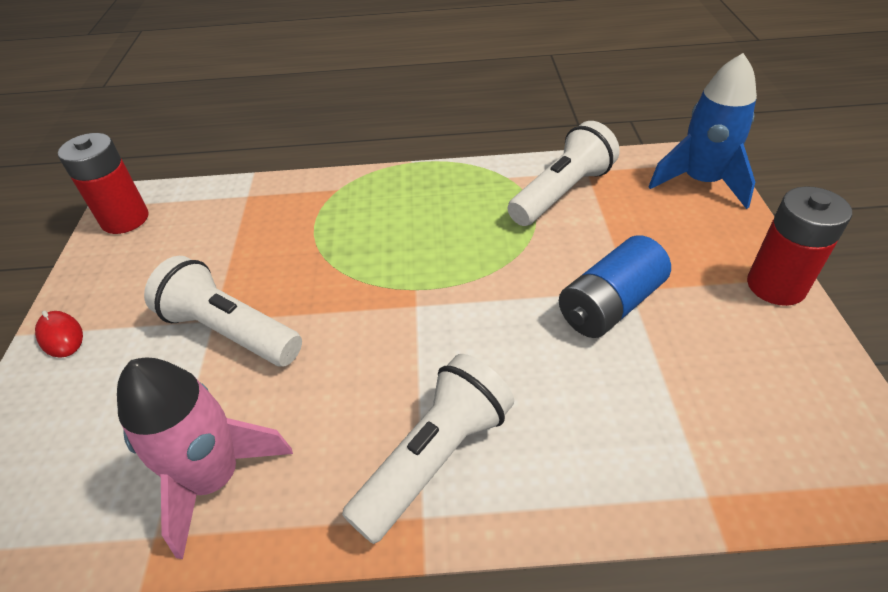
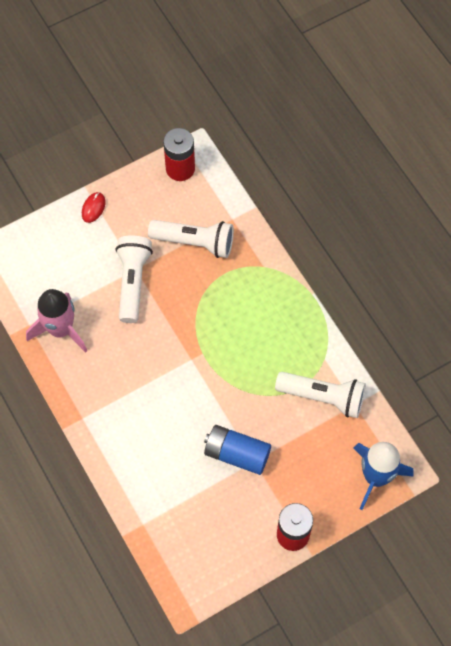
camera: 60 degrees right, 20 degrees up
white flashlight [342,354,514,544] -> white flashlight moved to [148,220,234,258]

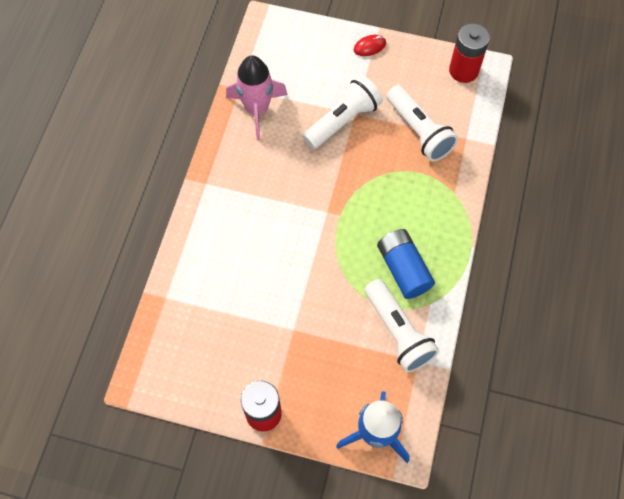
camera: 45 degrees right, 0 degrees up
blue battery [204,425,271,475] -> blue battery moved to [377,229,435,299]

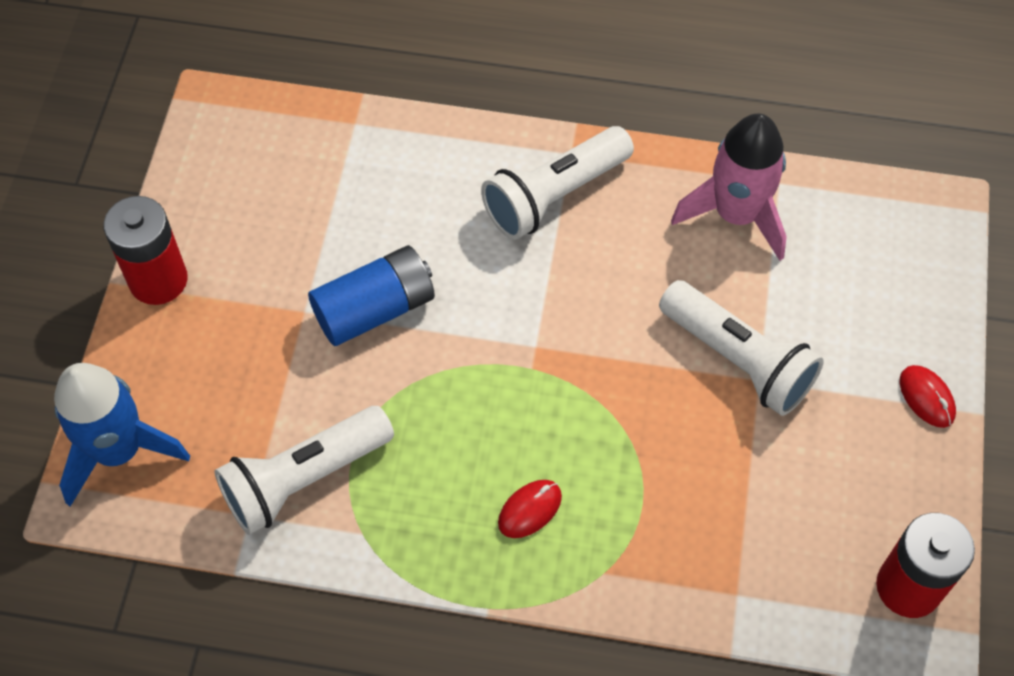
camera: 85 degrees right, 5 degrees down
blue battery [377,229,435,299] -> blue battery moved to [308,245,435,346]
white flashlight [387,85,458,162] -> white flashlight moved to [481,126,634,240]
none -> red mouse [498,480,562,538]

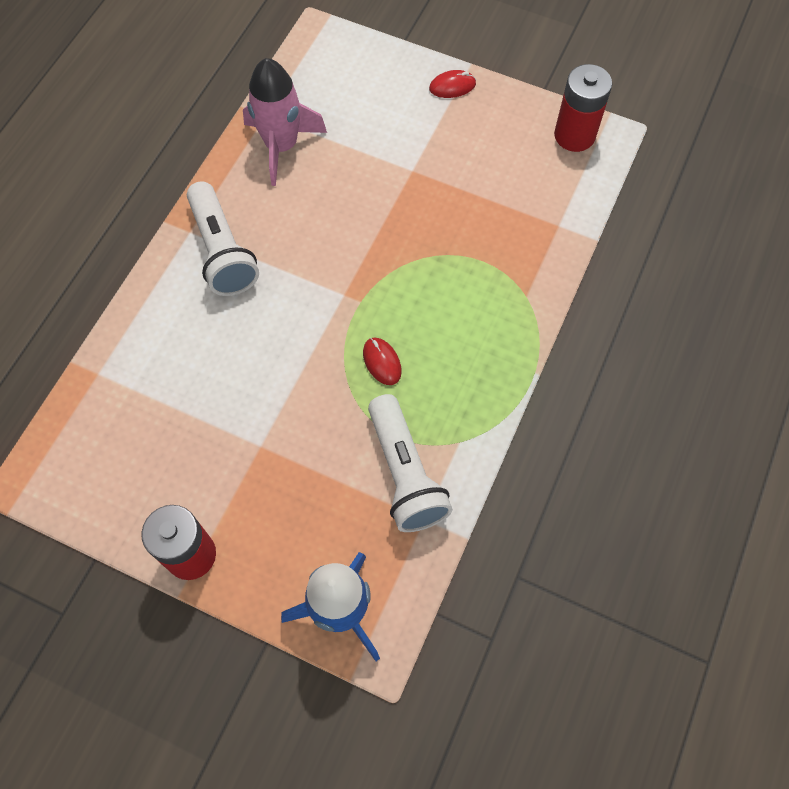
camera: 75 degrees left, 5 degrees up
blue battery [308,245,435,346] -> none
red mouse [498,480,562,538] -> red mouse moved to [363,338,402,385]
white flashlight [659,280,824,416] -> none

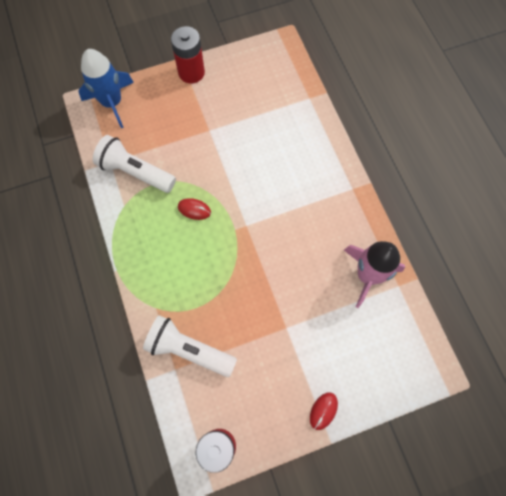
camera: 135 degrees right, 5 degrees up
white flashlight [187,181,259,296] -> white flashlight moved to [143,315,237,377]

